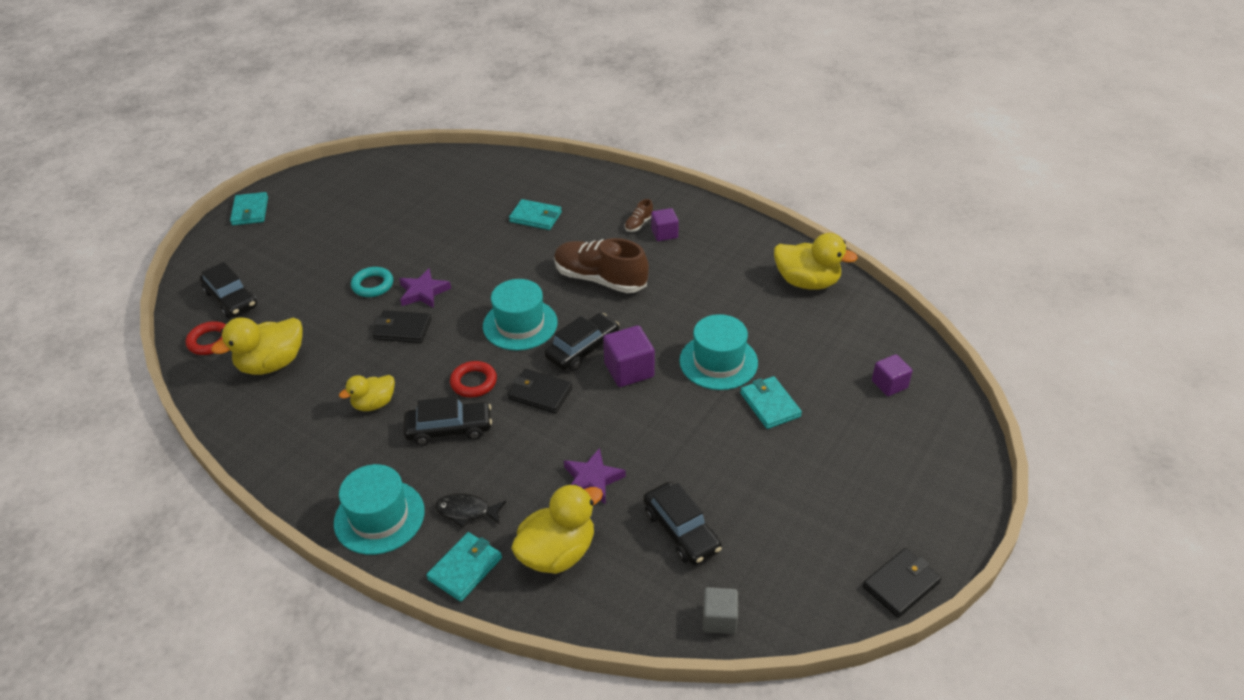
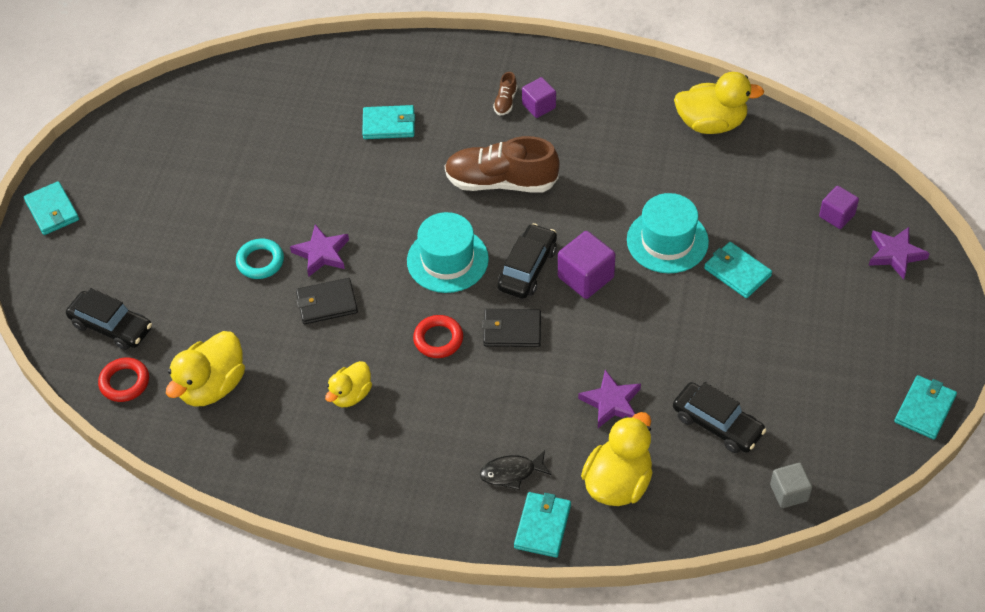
camera: 20 degrees left, 10 degrees up
turquoise hat [334,464,425,555] -> none
black car [403,396,492,446] -> none
black wallet [863,548,941,618] -> turquoise wallet [894,375,957,439]
none -> purple star [869,227,930,279]

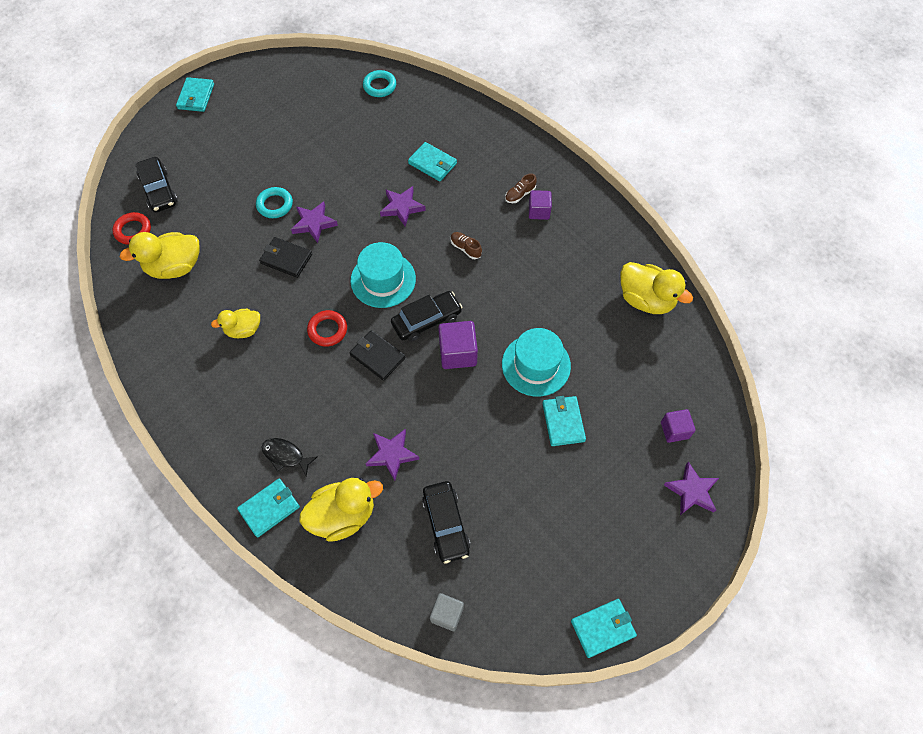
camera: 35 degrees right, 10 degrees up
brown shoe [445,136,560,192] -> brown shoe [451,232,482,259], size x0.42
none -> turquoise ring [363,70,396,97]
none -> purple star [380,186,426,226]

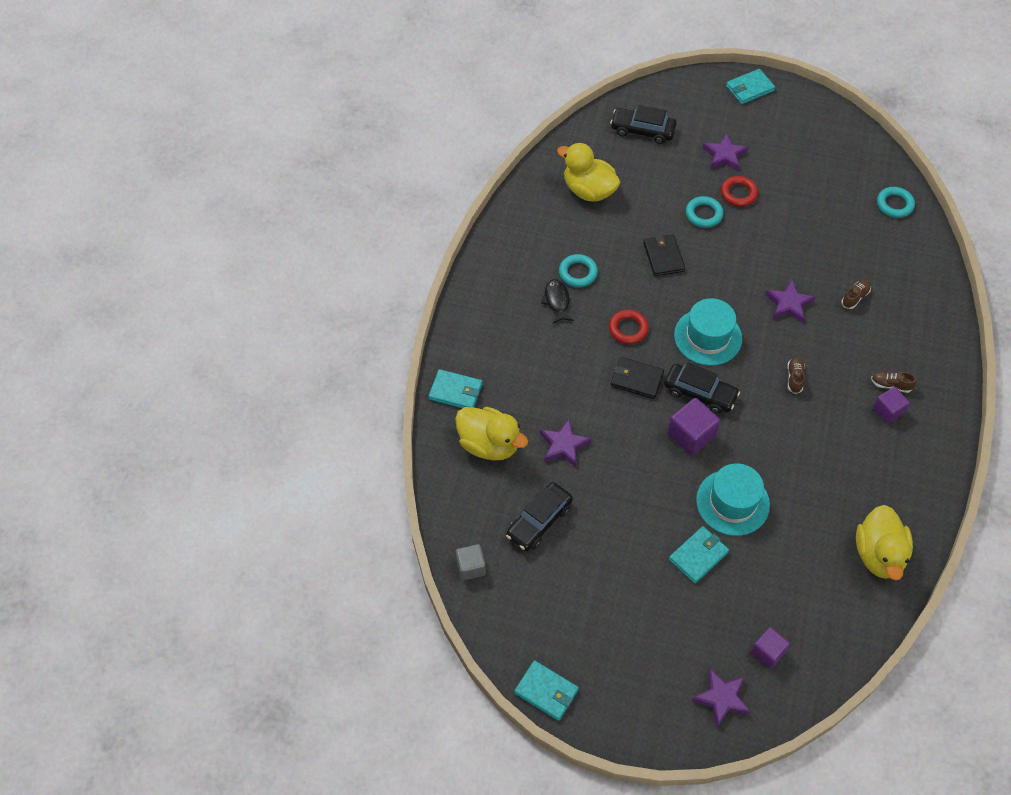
camera: 55 degrees right, 5 degrees down
red ring [112,212,151,245] -> red ring moved to [721,176,758,207]
black car [135,157,178,212] -> black car turned 75 degrees clockwise [610,105,677,144]
yellow duck [211,309,260,338] -> turquoise ring [559,254,598,287]
black fish [261,438,318,476] -> black fish moved to [541,279,574,324]
purple star [291,201,338,243] -> purple star moved to [702,133,749,171]
black wallet [350,330,405,381] -> black wallet turned 75 degrees counterclockwise [611,357,664,399]
turquoise wallet [408,142,457,181] -> brown shoe [842,280,871,309]

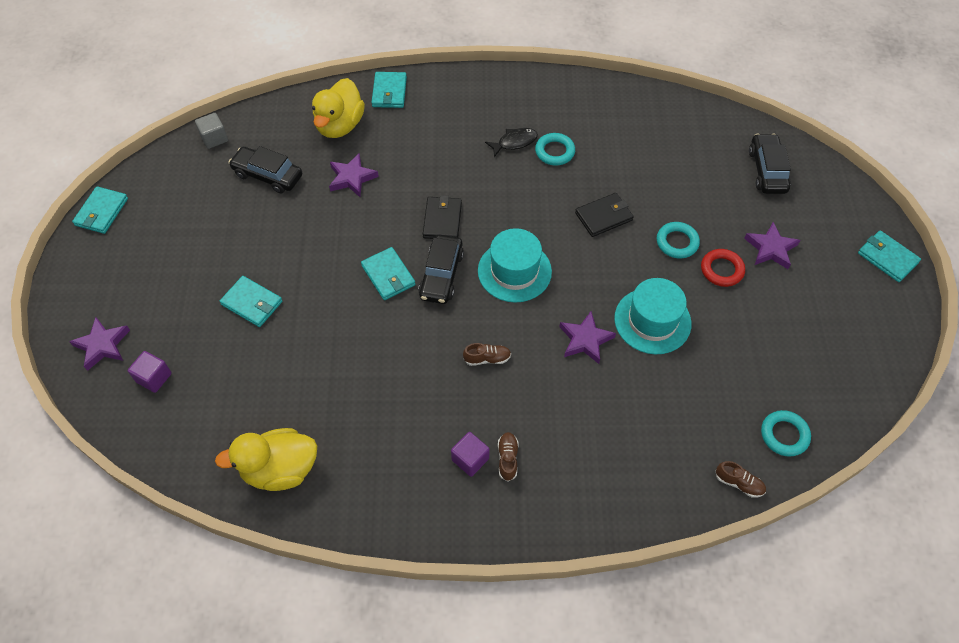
camera: 75 degrees right, 0 degrees up
yellow duck [557,143,621,202] -> none
red ring [609,310,649,344] -> none
purple cube [667,398,720,456] -> turquoise wallet [361,247,416,300]
turquoise hat [696,463,770,536] -> turquoise hat moved to [614,278,691,354]
brown shoe [842,280,871,309] -> brown shoe moved to [715,461,766,498]

